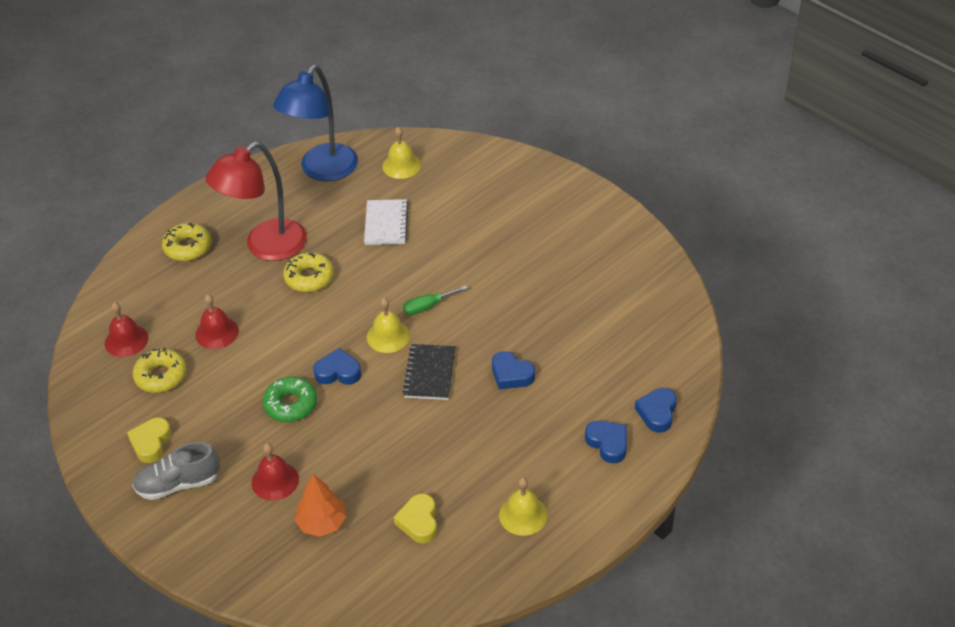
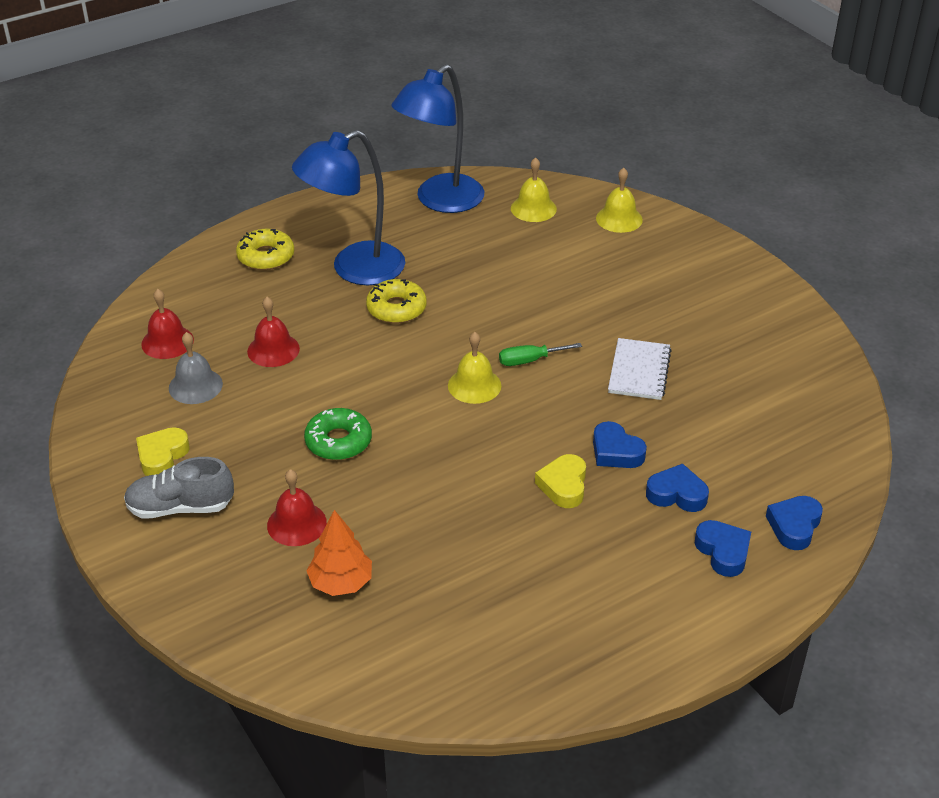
camera: 10 degrees right, 5 degrees down
yellow donut [133,348,187,393] -> grey bell [169,332,223,404]
red lamp [206,142,307,261] -> blue lamp [292,130,405,285]
blue heart [313,348,361,385] -> blue heart moved to [646,464,709,512]
white notebook [364,199,409,245] -> white notebook moved to [608,338,672,400]
yellow heart [394,494,437,543] -> yellow heart moved to [535,454,586,508]
black notebook [402,344,456,400] -> none
yellow bell [499,477,548,536] -> yellow bell moved to [596,168,643,233]

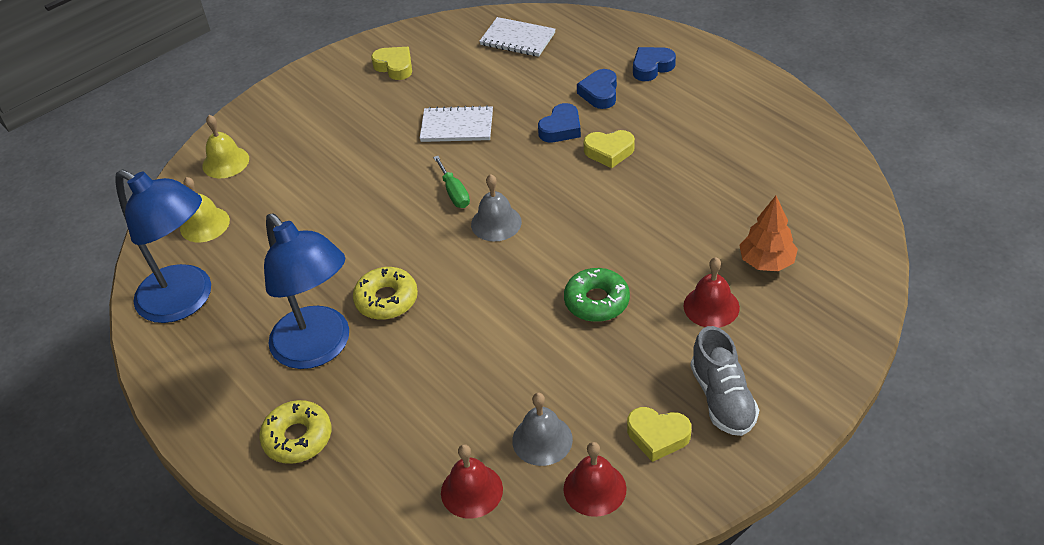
camera: 95 degrees left, 5 degrees up
red bell [247,297,300,367] -> red bell moved to [564,442,627,517]
yellow bell [448,332,501,404] -> grey bell [471,174,522,242]
blue heart [766,496,823,550] -> none
none -> yellow heart [371,47,412,80]
none -> white notebook [479,17,555,57]

